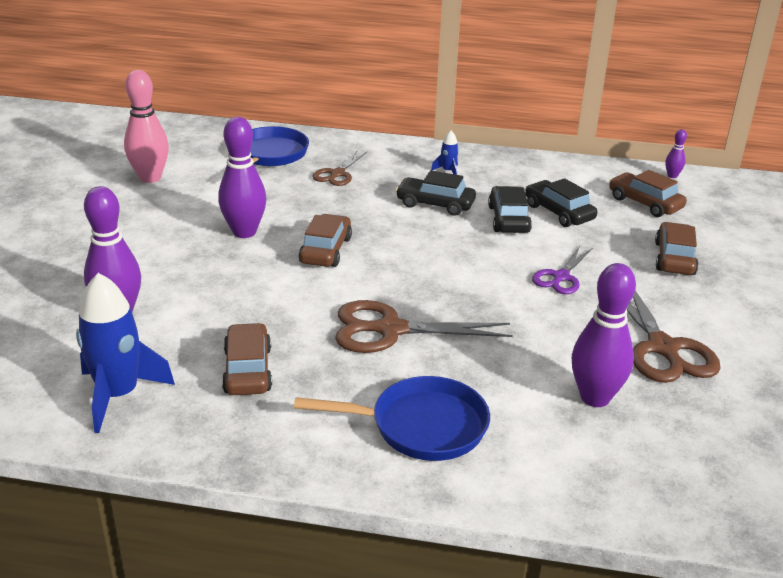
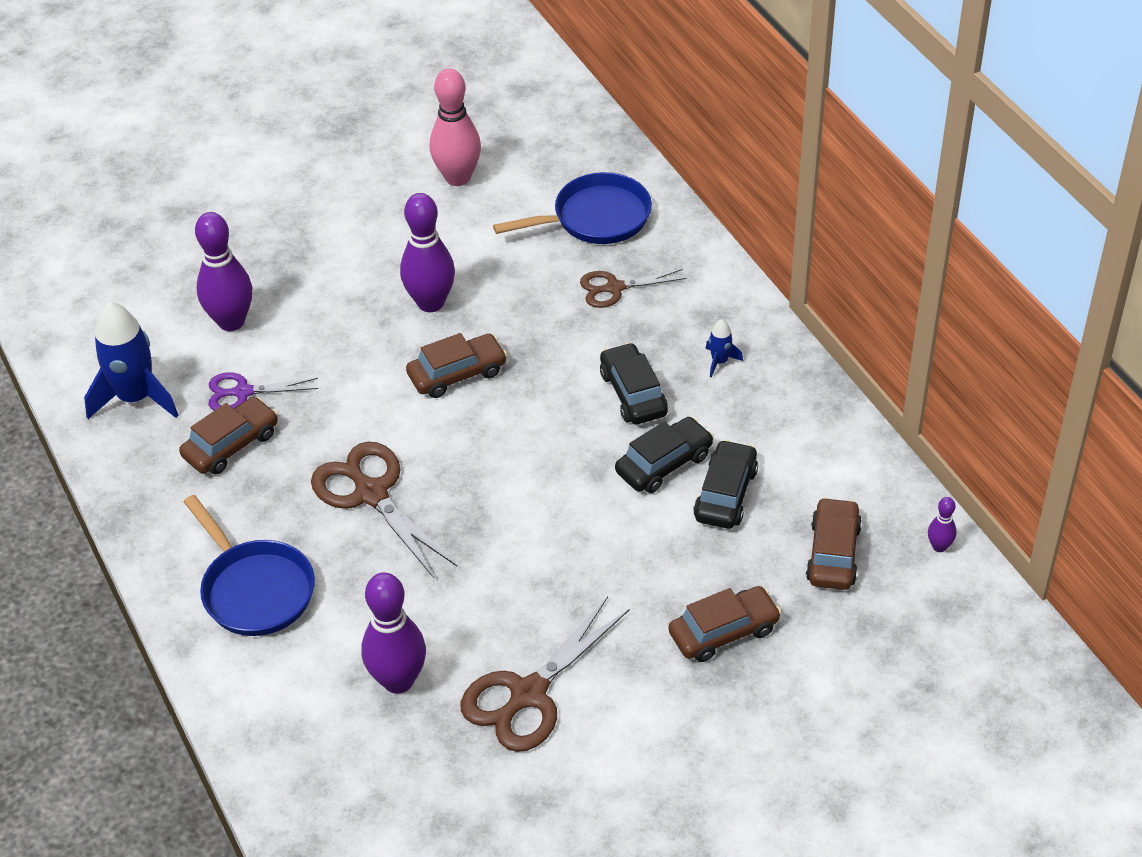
camera: 55 degrees right, 15 degrees up
purple scissors [532,246,592,294] -> purple scissors moved to [209,372,318,411]

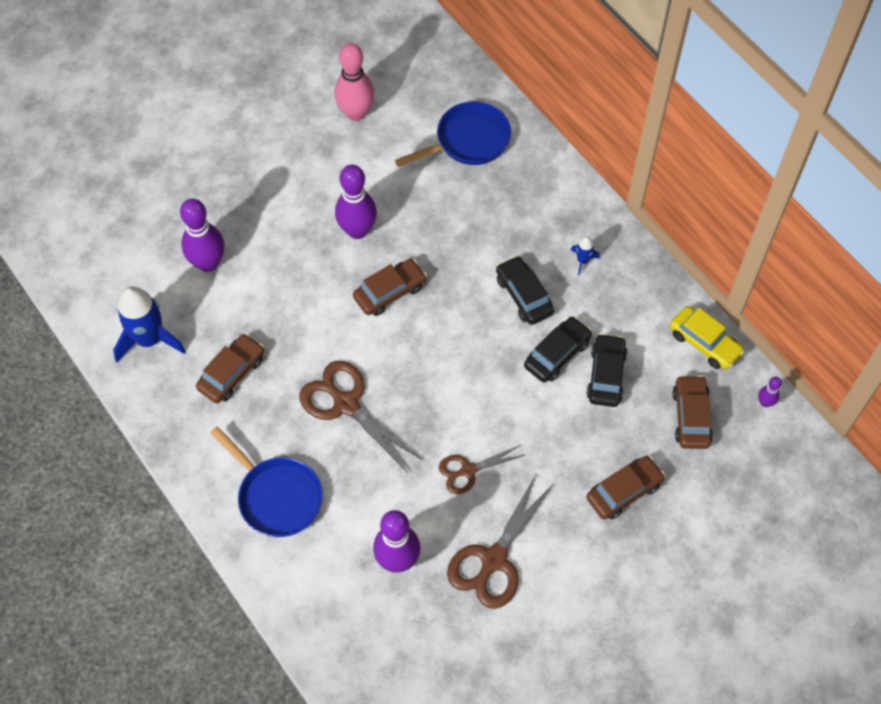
camera: 10 degrees left, 15 degrees up
purple scissors [209,372,318,411] -> none
brown scissors [580,269,687,308] -> brown scissors moved to [439,445,525,494]
none -> yellow car [670,306,744,370]

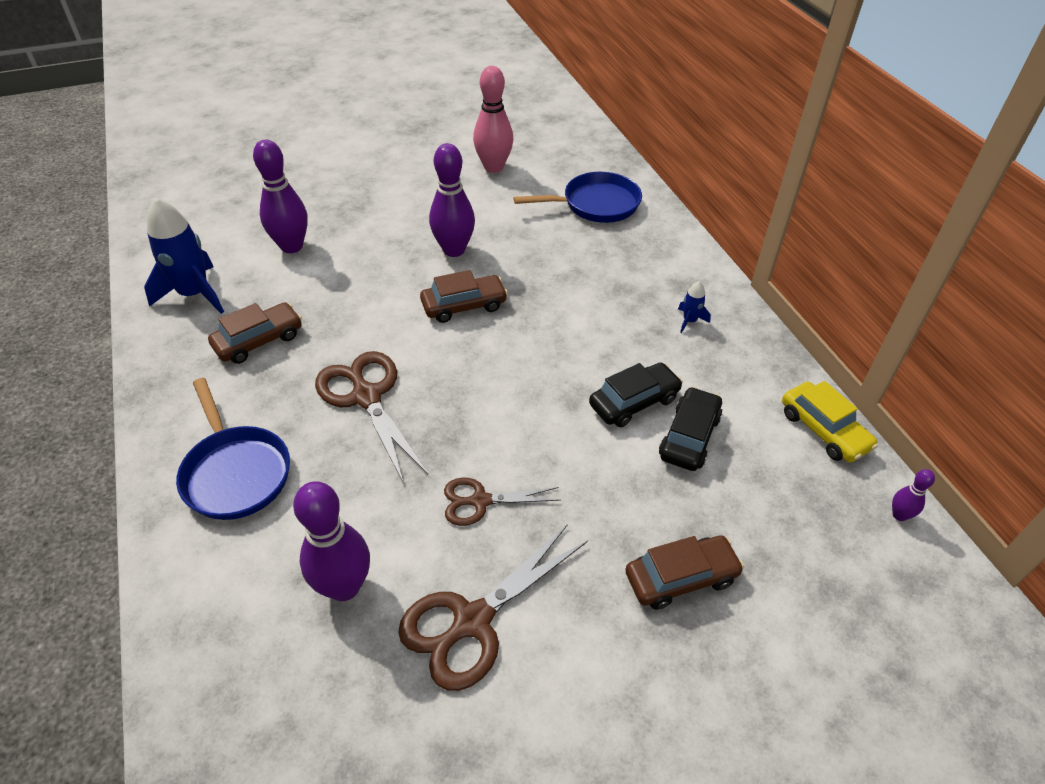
camera: 15 degrees right, 15 degrees down
black car [496,256,554,325] -> none
brown car [672,375,713,449] -> none

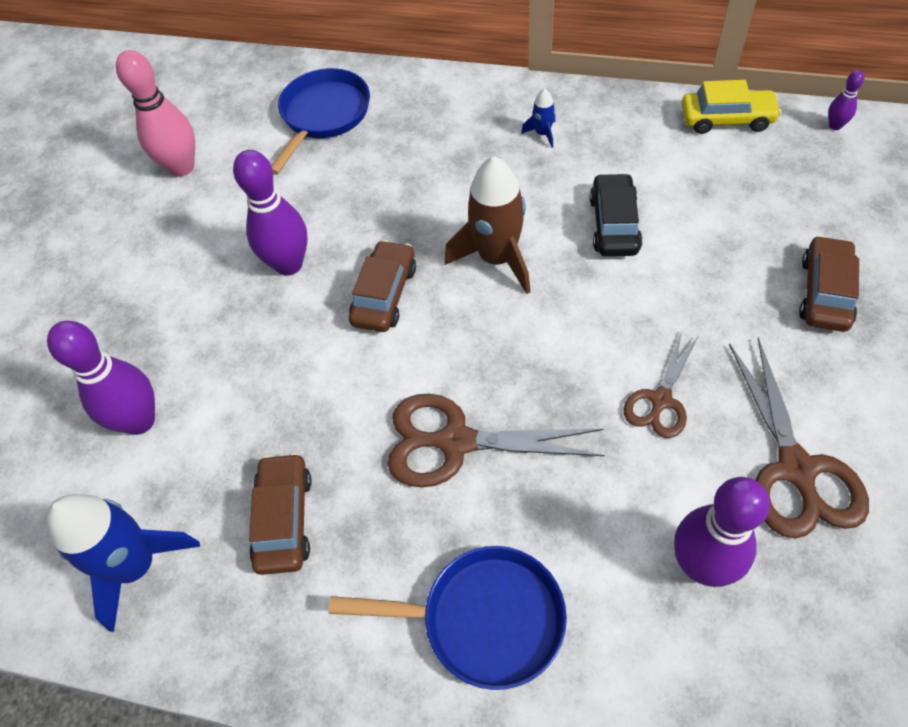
camera: 50 degrees left, 10 degrees up
black car [659,387,722,471] -> none
none -> brown rocket [444,156,530,294]

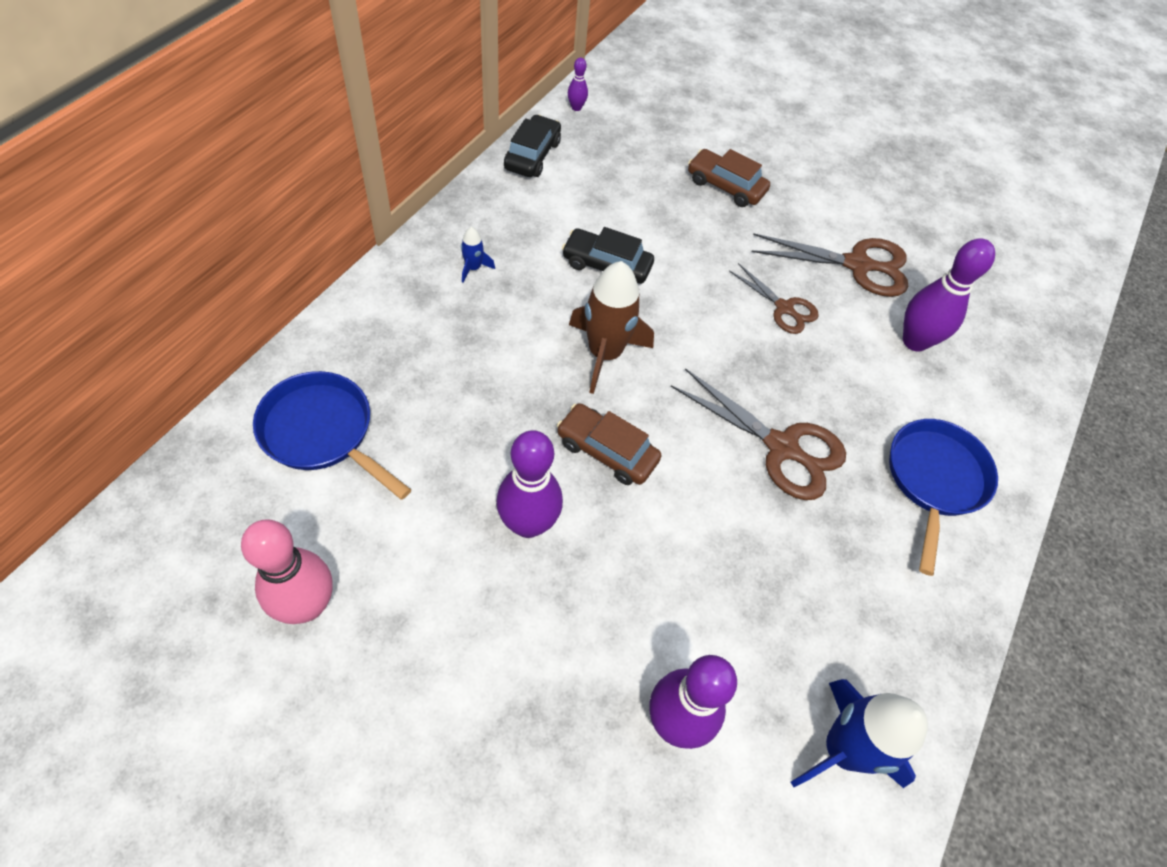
camera: 85 degrees left, 0 degrees up
brown car [249,453,312,575] -> none
brown scissors [388,394,605,487] -> brown scissors turned 75 degrees counterclockwise [671,368,846,500]
yellow car [681,80,781,134] -> black car [504,115,561,177]

